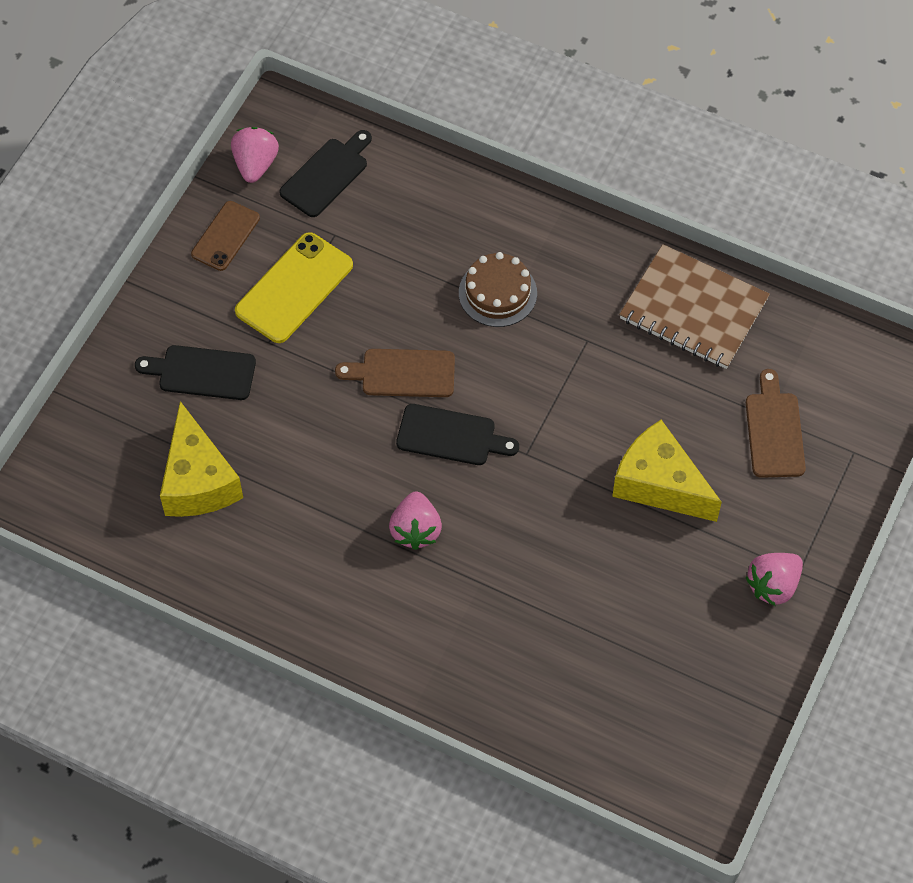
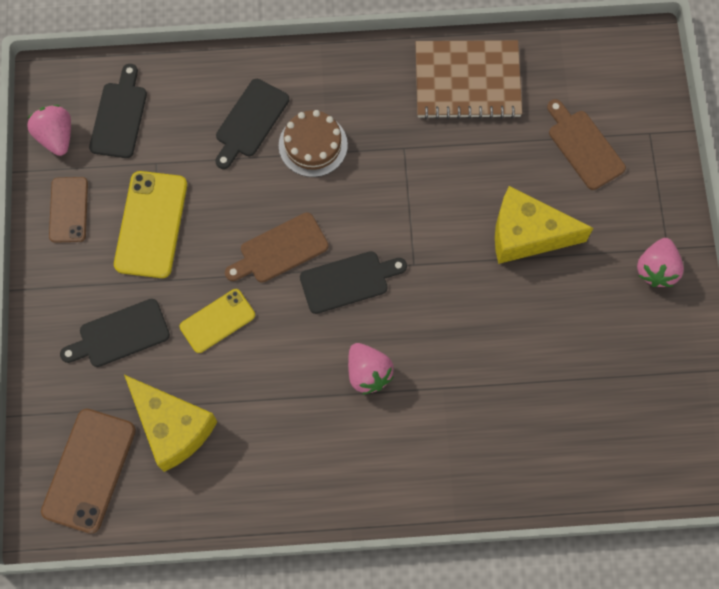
camera: 30 degrees left, 10 degrees up
none -> brown phone [41,409,136,534]
none -> yellow phone [180,289,255,353]
none -> black cutting board [215,79,289,169]

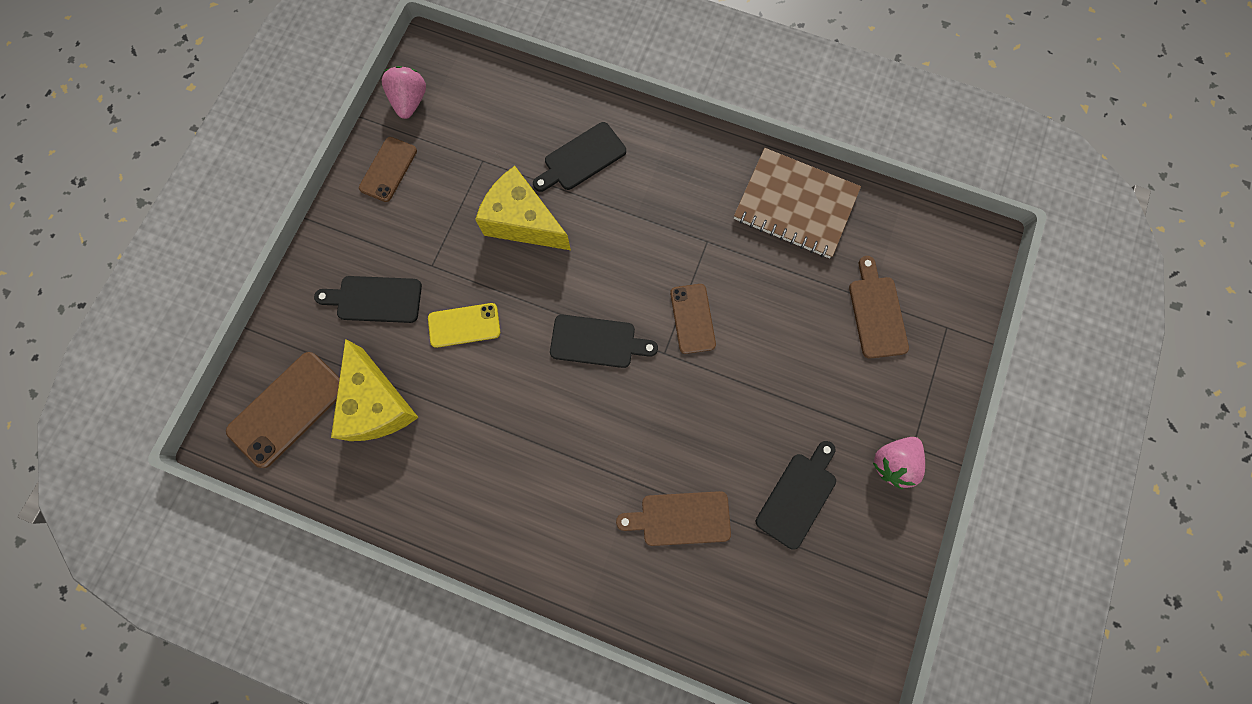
camera: 25 degrees right, 5 degrees up
black cutting board [89,64,147,158] -> black cutting board moved to [756,441,836,550]
yellow phone [114,171,187,278] -> none
brown cutting board [225,212,329,283] -> brown cutting board moved to [616,491,731,546]
brown cake [279,110,348,177] -> none
pink strawberry [348,343,394,395] -> none
yellow cheese [495,186,593,264] -> yellow cheese moved to [475,166,571,250]
none -> brown phone [670,284,716,354]

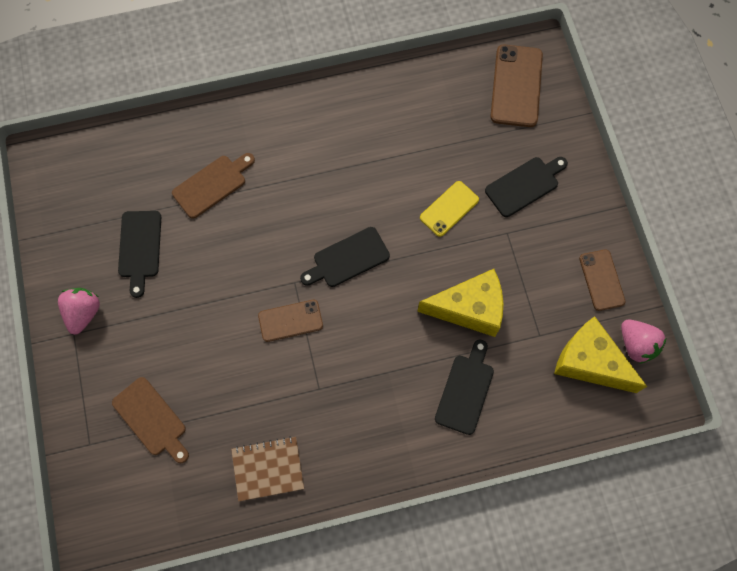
camera: 145 degrees right, 5 degrees down
yellow cheese [331,339,419,441] -> yellow cheese moved to [554,316,647,393]
brown phone [670,284,716,354] -> brown phone turned 60 degrees counterclockwise [258,300,323,342]
brown notebook [734,148,861,259] -> brown notebook [231,436,304,502], size x0.65

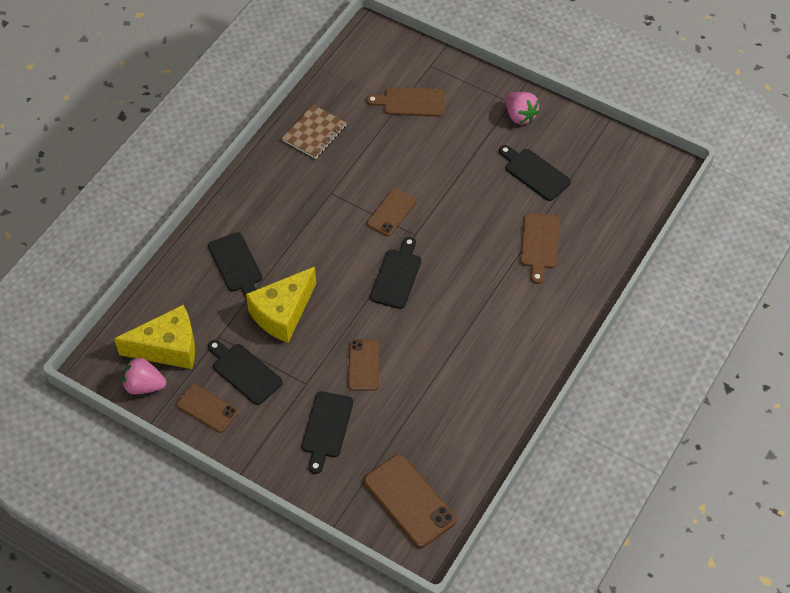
camera: 135 degrees right, 15 degrees down
yellow phone [420,181,479,237] -> brown phone [348,339,380,391]
none -> black cutting board [208,340,283,405]

